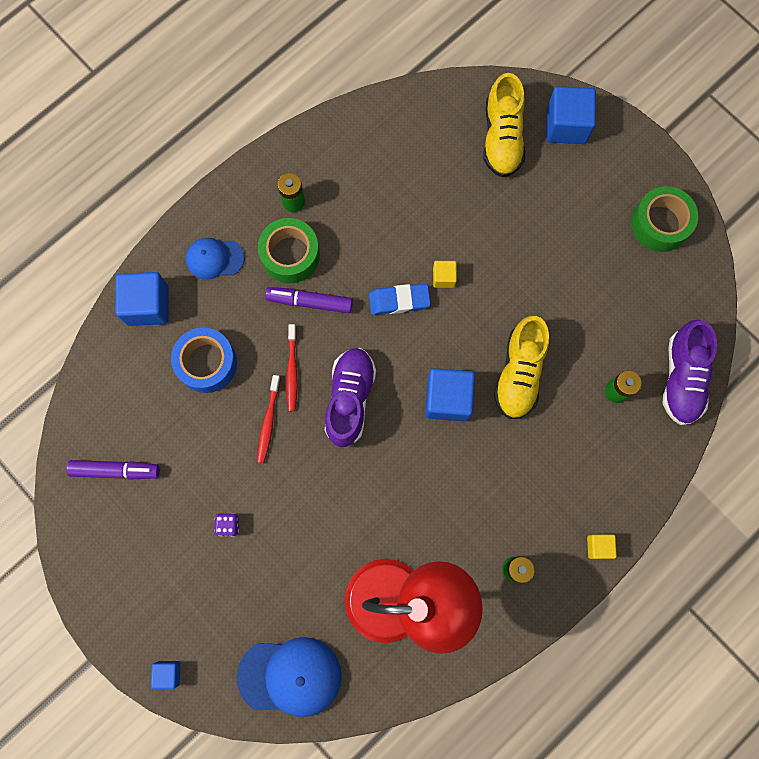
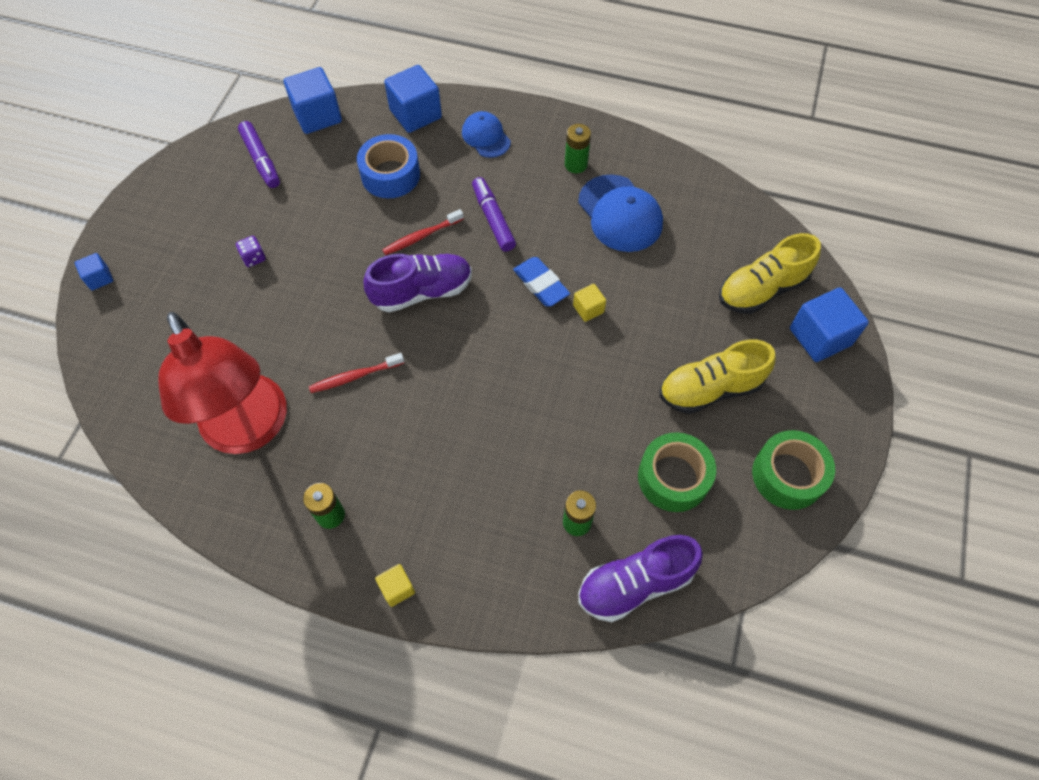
camera: 60 degrees right, 15 degrees down
blue cap [237,637,342,717] -> blue cap moved to [578,174,663,252]
red toothbrush [257,375,281,463] -> red toothbrush moved to [309,353,404,393]
green tape [258,218,320,283] -> green tape moved to [638,432,716,512]
blue cube [425,368,475,422] -> blue cube moved to [284,67,342,134]
yellow shoe [494,316,549,419] -> yellow shoe moved to [660,340,776,414]

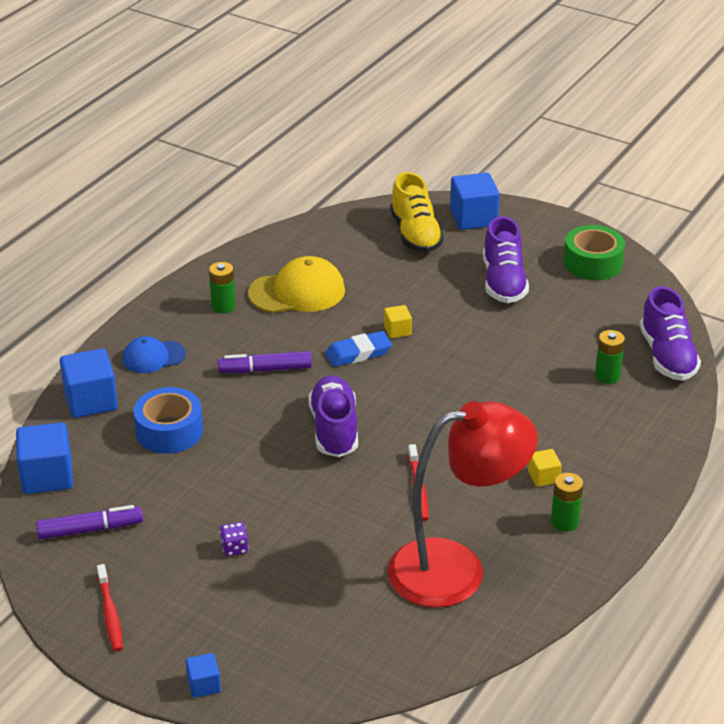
camera: 75 degrees left, 25 degrees down
yellow cube [375,564,415,607] -> yellow cube moved to [528,449,562,487]
red toothbrush [382,209,464,255] -> red toothbrush moved to [97,564,123,651]
blue cap [578,174,663,252] -> yellow cap [248,256,345,313]
green tape [638,432,716,512] -> none
yellow shoe [660,340,776,414] -> purple shoe [483,216,529,303]

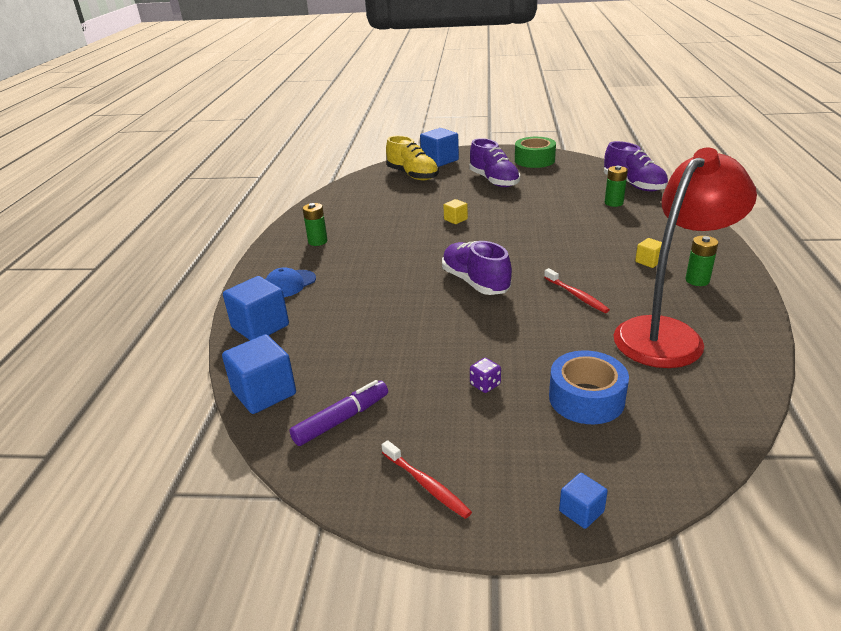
camera: 25 degrees left, 5 degrees down
blue tape [133,387,203,454] -> blue tape moved to [549,350,629,424]
purple marker [218,351,312,373] -> none
yellow cap [248,256,345,313] -> none
blue eraser [325,331,392,367] -> none

